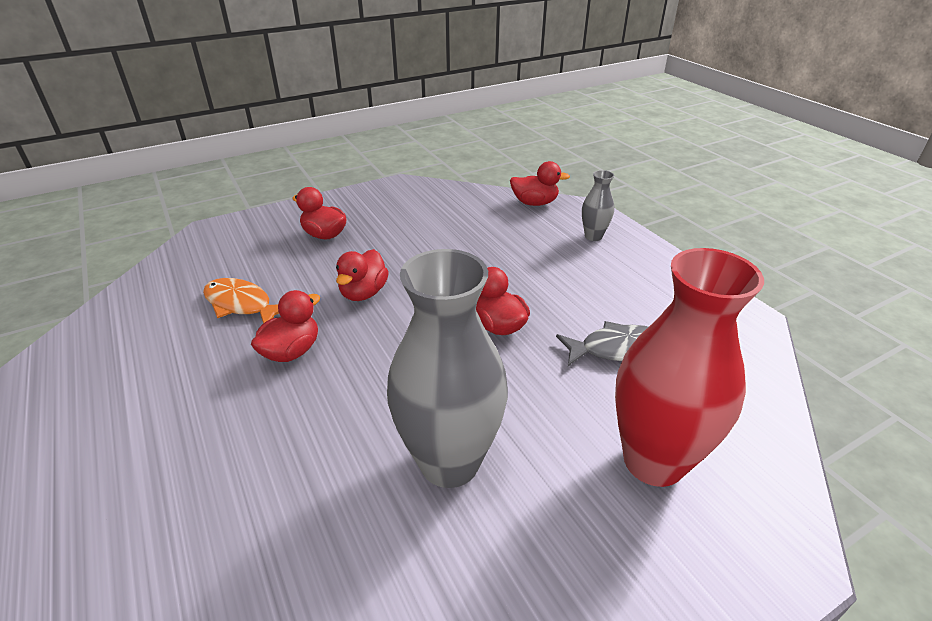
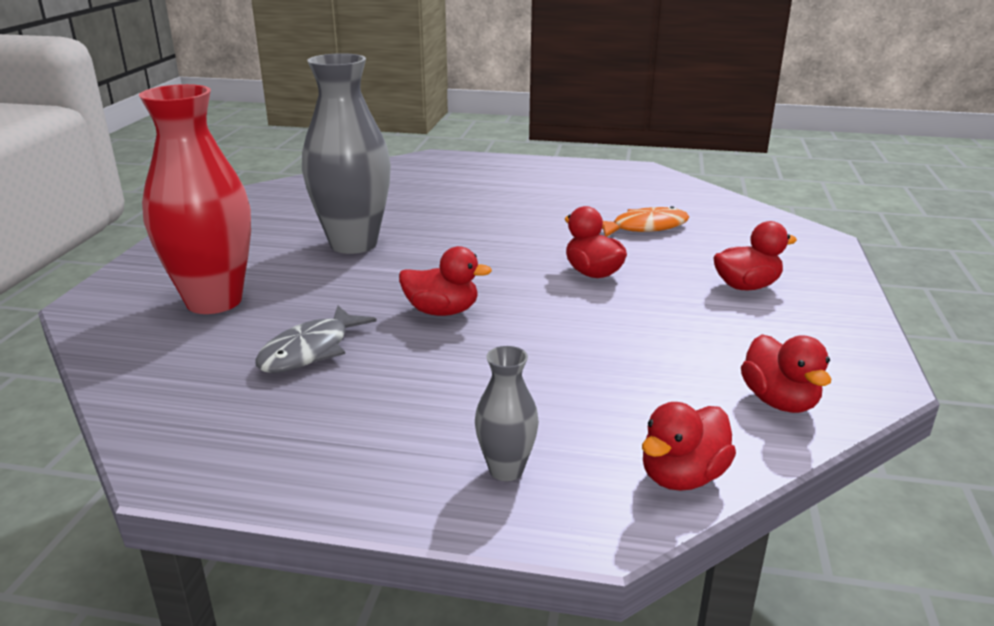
camera: 130 degrees right, 10 degrees down
red duck [251,290,320,362] -> red duck moved to [741,334,831,413]

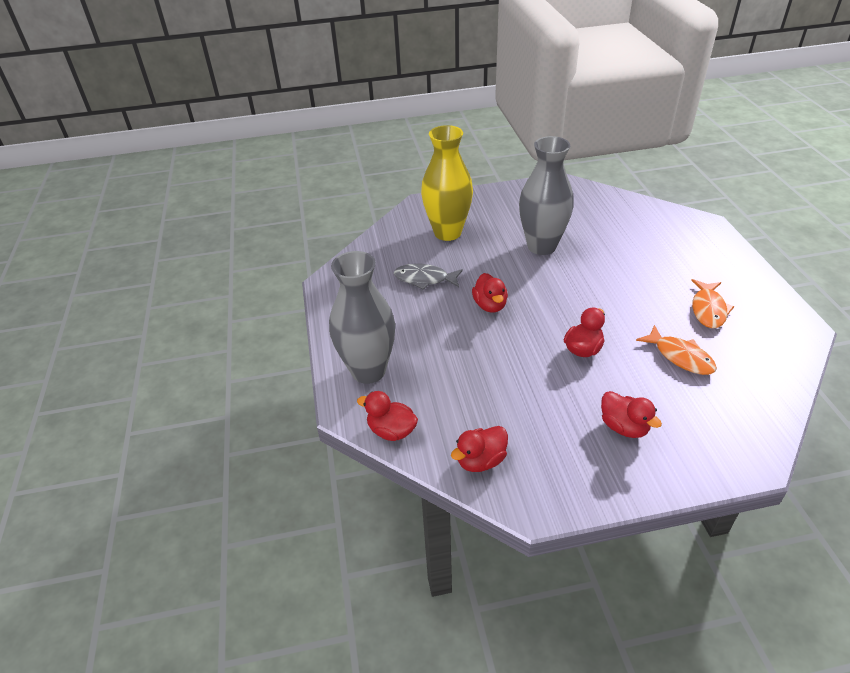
camera: 70 degrees right, 15 degrees up
red vase [139,84,251,314] -> yellow vase [421,125,473,241]
grey vase [475,346,539,481] -> grey vase [329,251,395,384], size x2.17
none -> orange fish [691,279,734,328]

